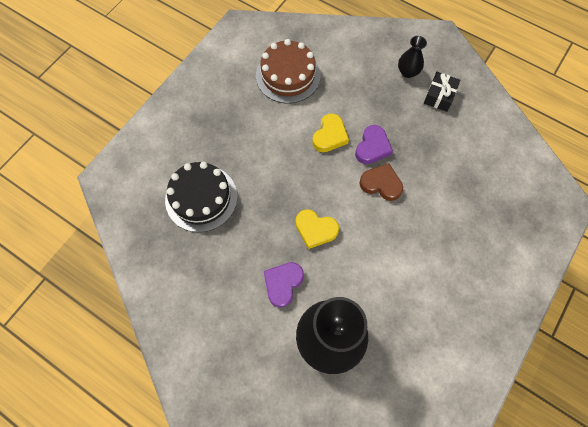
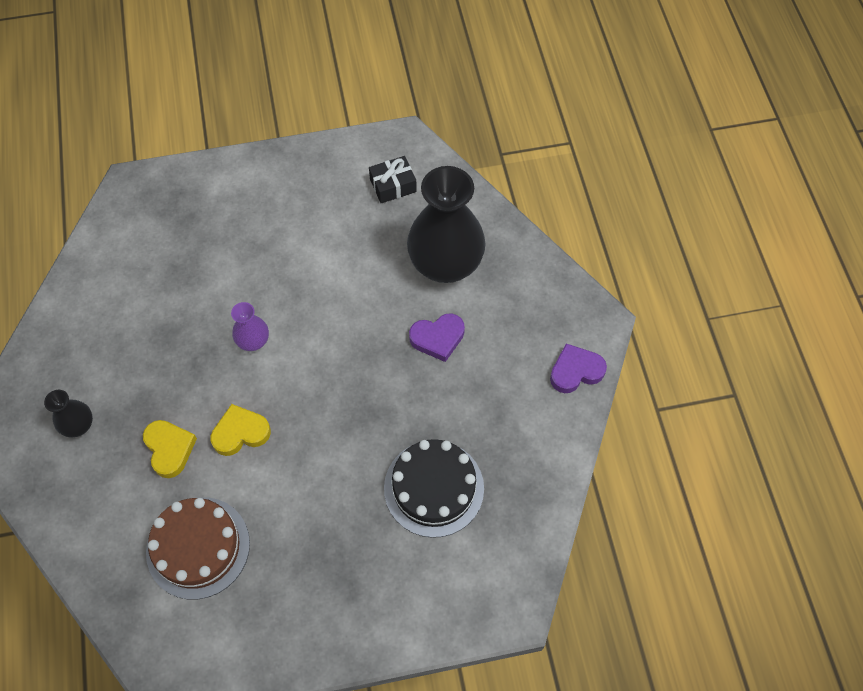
camera: 135 degrees left, 5 degrees down
yellow heart [295,209,339,249] -> yellow heart moved to [143,420,197,478]
purple heart [355,125,393,164] -> purple heart moved to [550,344,607,393]
brown heart [359,163,403,201] -> purple vase [231,302,269,351]
black gift [424,72,460,112] -> black gift moved to [369,156,417,203]

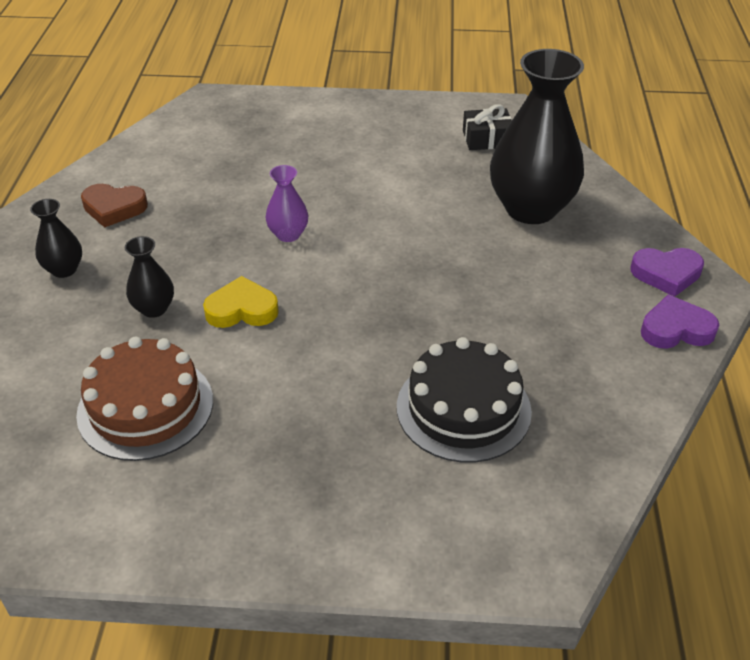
camera: 15 degrees right, 20 degrees down
yellow heart [143,420,197,478] -> black vase [125,236,174,318]
purple heart [409,313,465,362] -> purple heart moved to [631,248,704,297]
none -> brown heart [81,184,148,228]

